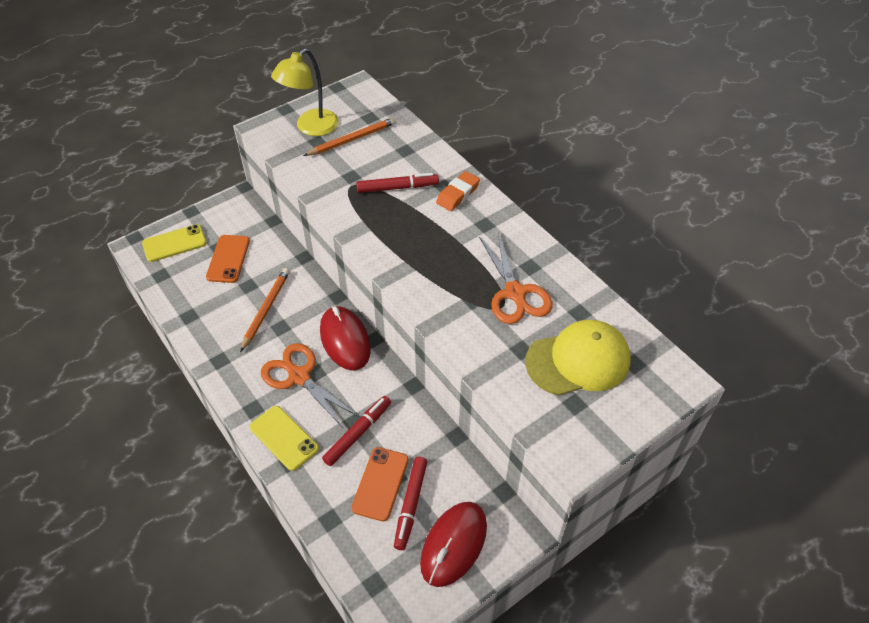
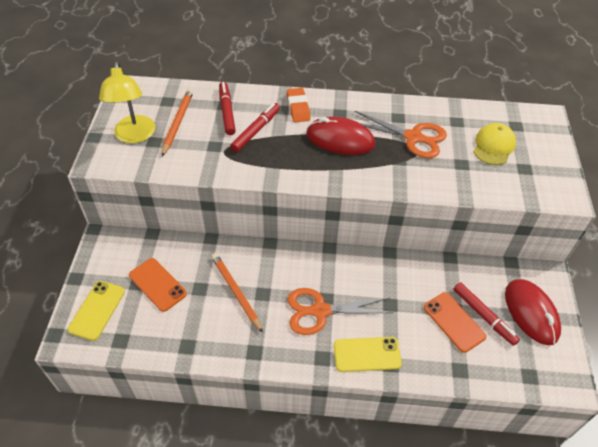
camera: 50 degrees left, 0 degrees up
red mouse [320,306,371,370] -> red mouse moved to [307,116,375,155]
red marker [322,396,391,466] -> red marker moved to [219,82,236,135]
yellow cap [525,320,631,396] -> yellow cap [473,123,516,165], size x0.66

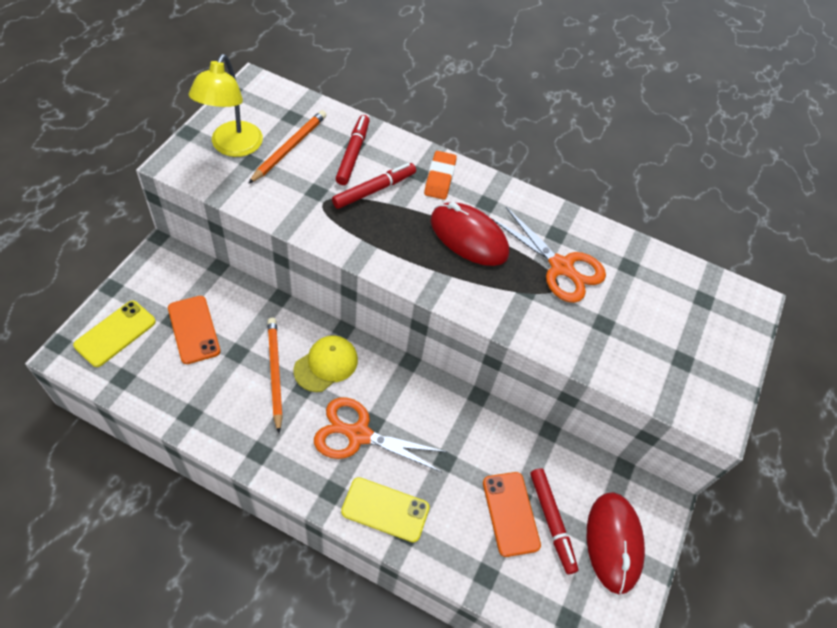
camera: 15 degrees right, 5 degrees up
yellow cap [473,123,516,165] -> yellow cap moved to [294,336,358,392]

